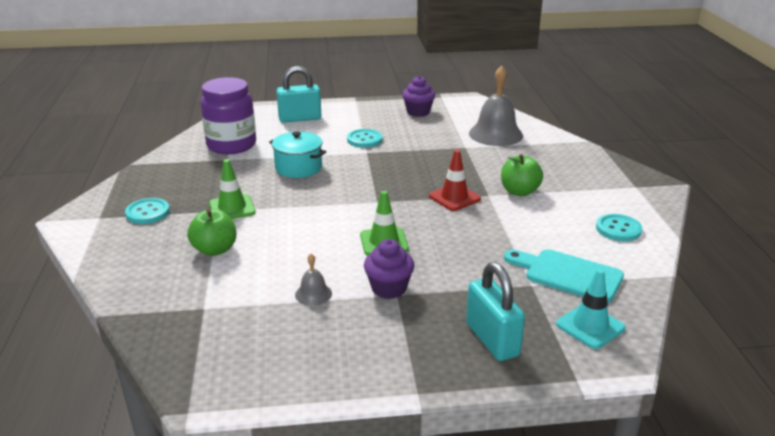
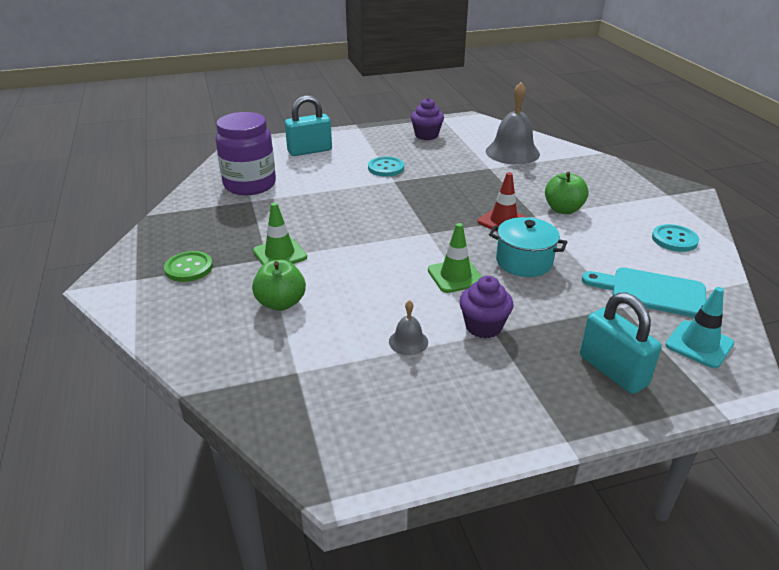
camera: 10 degrees left, 5 degrees up
turquoise button [125,198,170,224] -> green button [164,251,213,282]
turquoise pot [269,131,326,178] -> turquoise pot moved to [489,217,567,277]

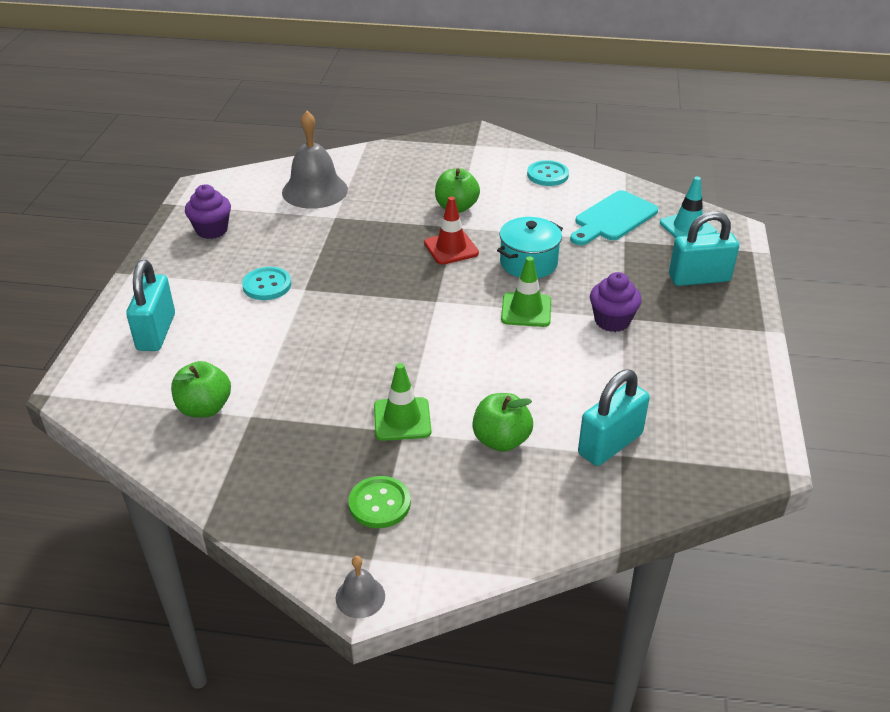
camera: 65 degrees left, 5 degrees up
purple jar [215,112,276,195] -> green apple [171,361,231,418]
grey bell [389,300,428,355] -> grey bell moved to [336,556,385,618]
none -> turquoise padlock [578,369,650,466]

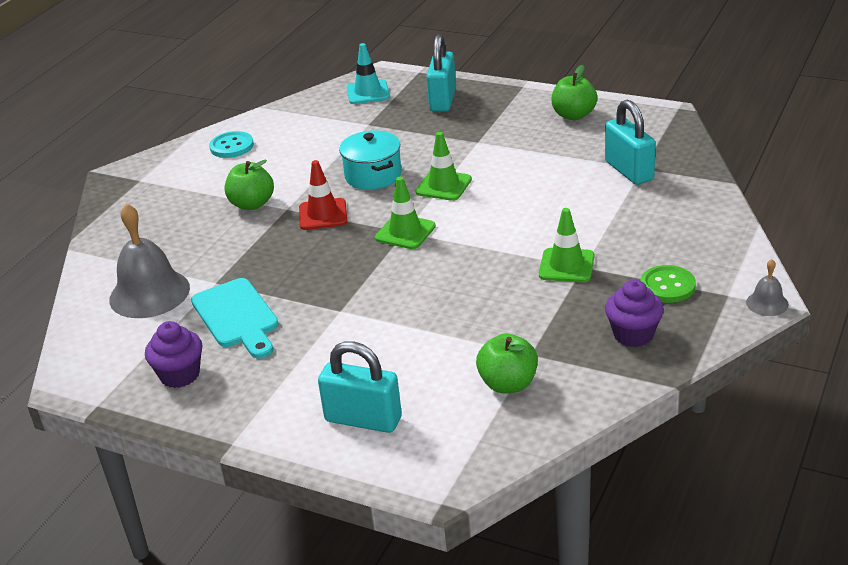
camera: 70 degrees left, 5 degrees down
turquoise button [242,267,291,300] -> none
green apple [472,393,533,452] -> green apple moved to [551,65,597,120]
turquoise cutting board [570,190,658,245] -> turquoise cutting board moved to [191,278,279,359]
purple cupcake [590,272,642,332] -> purple cupcake moved to [605,280,664,347]
none -> green traffic cone [375,177,436,249]

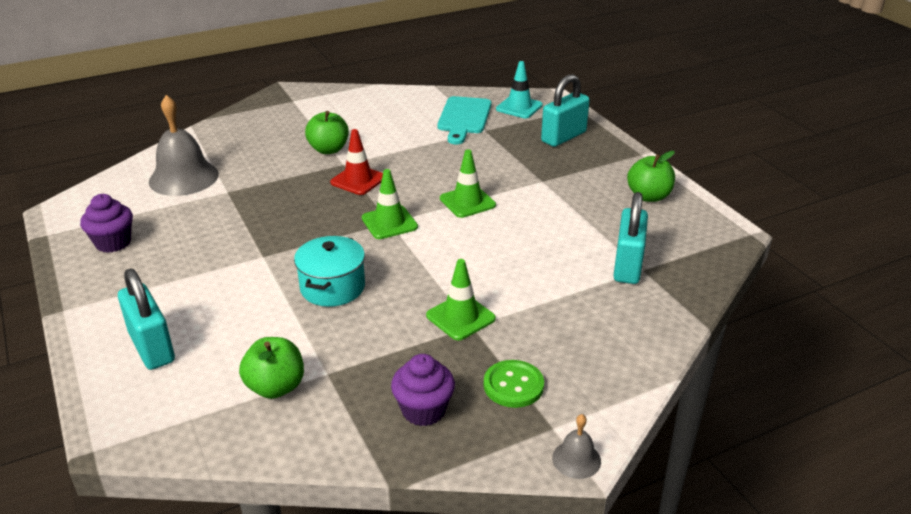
camera: 35 degrees right, 0 degrees up
turquoise cutting board [191,278,279,359] -> turquoise cutting board moved to [438,96,491,144]
turquoise button [209,131,254,158] -> none
turquoise pot [339,130,402,190] -> turquoise pot moved to [294,236,365,307]

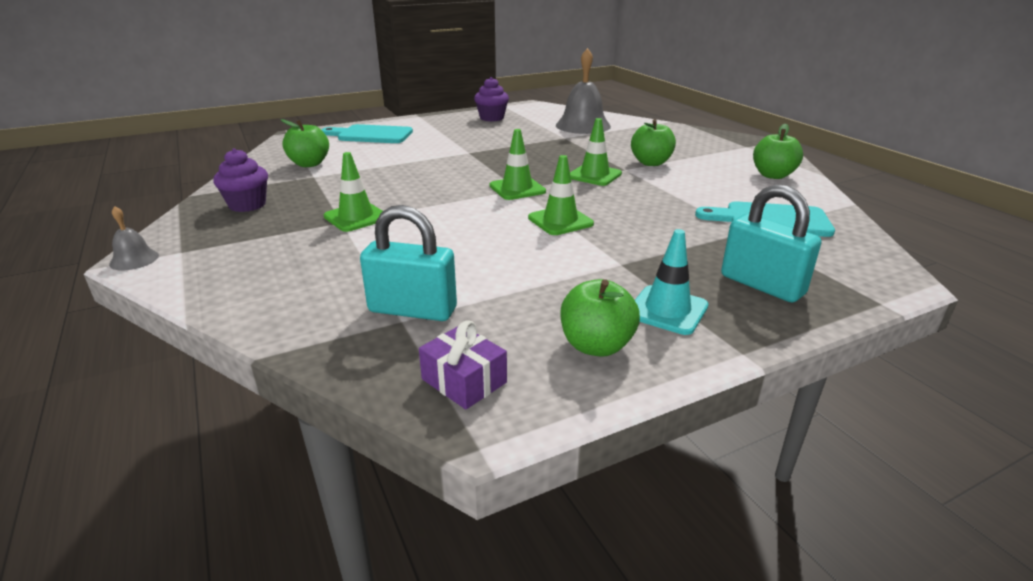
camera: 90 degrees right, 5 degrees down
turquoise padlock [118,268,175,370] -> turquoise cutting board [321,124,413,143]
turquoise pot [294,236,365,307] -> none
red traffic cone [330,129,383,195] -> green traffic cone [570,118,622,186]
green button [484,360,544,408] -> none
turquoise traffic cone [496,61,543,118] -> turquoise traffic cone moved to [635,229,709,335]
none -> purple gift [419,320,507,409]
none -> green apple [753,124,803,179]

